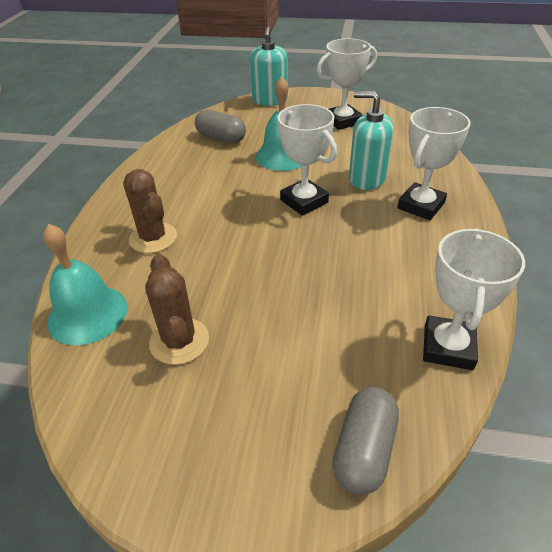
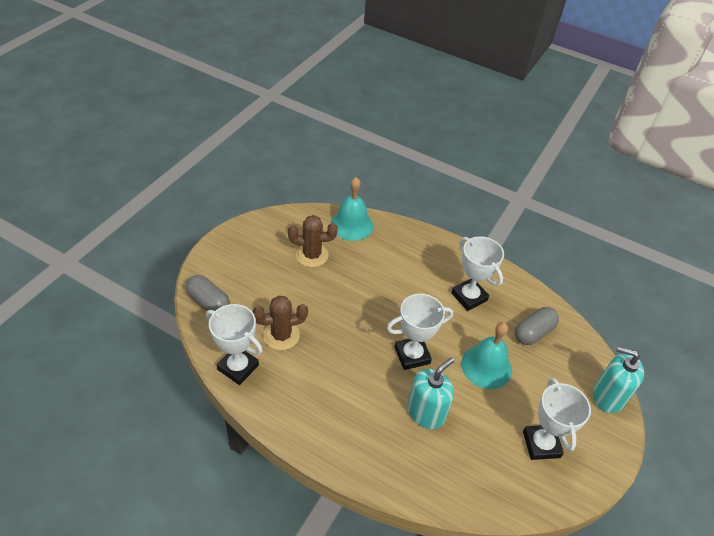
camera: 105 degrees right, 5 degrees up
brown cactus [123,169,177,253] -> brown cactus moved to [253,295,308,350]
white trophy [397,107,471,220] -> white trophy moved to [451,236,504,311]

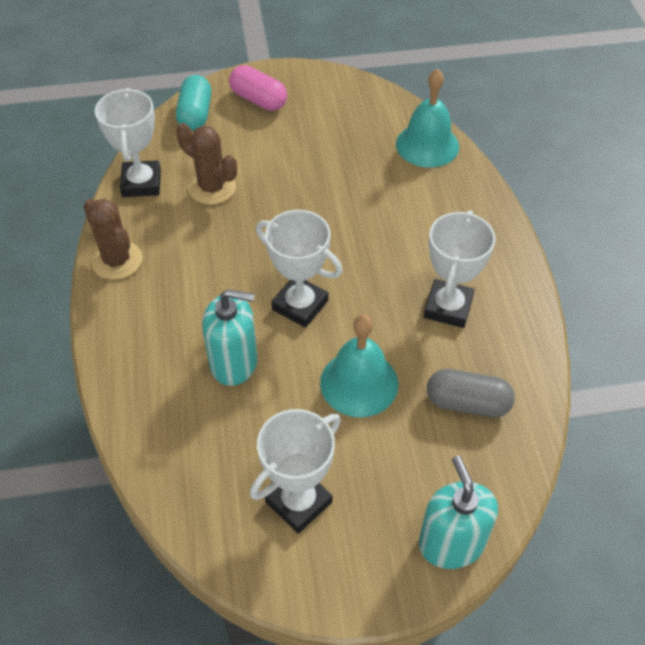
camera: 55 degrees right, 5 degrees up
grey capsule [186,275,230,311] -> turquoise capsule [176,75,211,131]
brown cactus [288,215,338,267] -> brown cactus moved to [83,198,143,280]
none -> pink capsule [229,65,287,111]

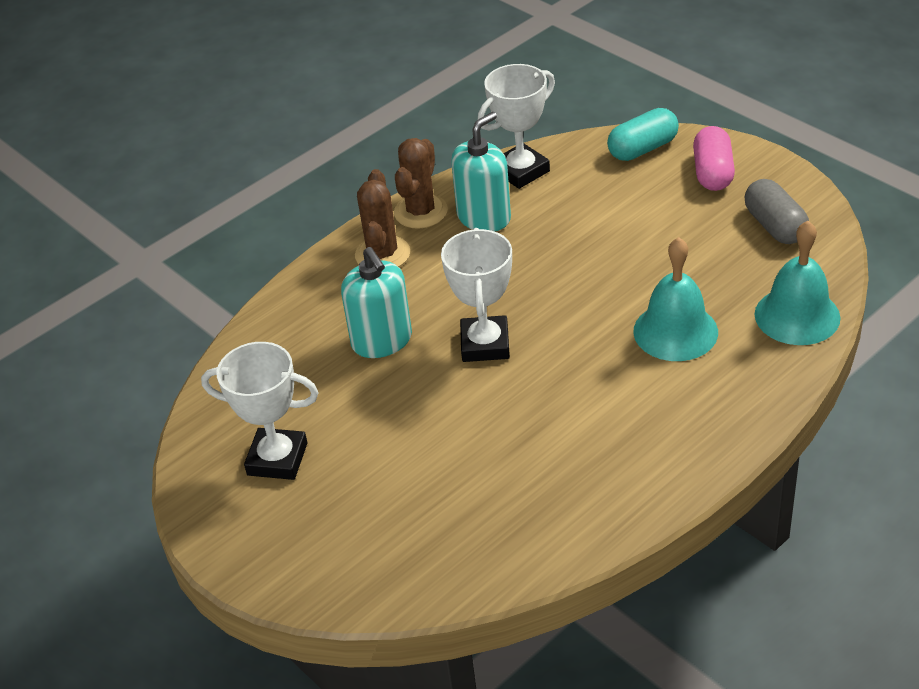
camera: 60 degrees right, 10 degrees down
brown cactus [176,123,237,205] -> brown cactus moved to [355,169,410,267]
turquoise bell [320,314,398,417] -> turquoise bell moved to [633,237,718,361]
turquoise soap dispenser [419,456,498,569] -> turquoise soap dispenser moved to [451,112,511,232]
white trophy [424,210,495,328] -> none
grey capsule [427,369,515,417] -> grey capsule moved to [744,179,809,244]

